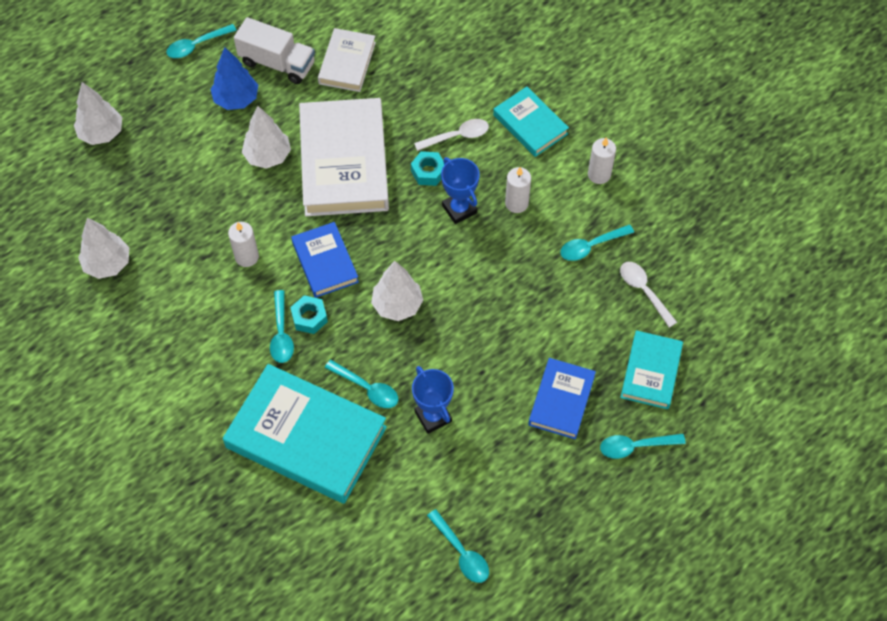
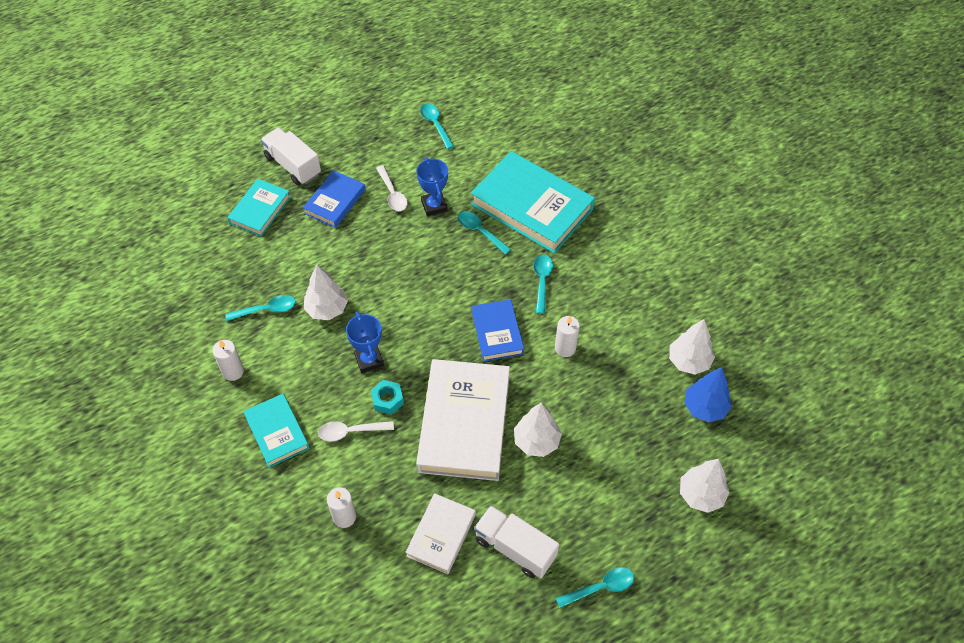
camera: 170 degrees left, 5 degrees down
blue tree [210,47,258,110] -> blue tree moved to [684,367,732,422]
turquoise nut [290,295,328,334] -> none
white tree [371,261,423,321] -> white tree moved to [304,265,348,320]
white candle [505,167,531,213] -> white candle moved to [327,487,356,528]
turquoise spoon [600,434,686,459] -> white truck [261,128,321,185]
white spoon [620,262,677,328] -> white spoon moved to [376,165,407,211]

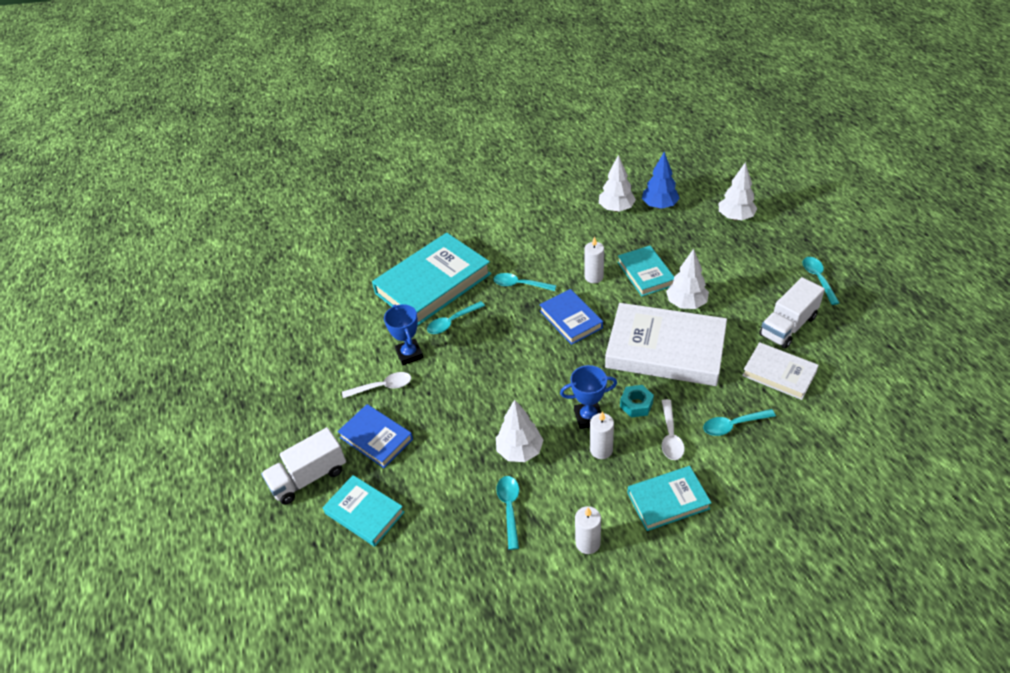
camera: 75 degrees left, 10 degrees down
white candle [327,487,356,528] -> white candle moved to [590,411,614,459]
blue trophy [416,158,448,216] -> blue trophy turned 75 degrees clockwise [384,304,424,365]
turquoise spoon [420,103,454,149] -> turquoise spoon moved to [703,409,776,436]
blue book [472,299,524,362] -> blue book turned 60 degrees clockwise [539,289,603,345]
none -> turquoise book [618,246,674,296]

